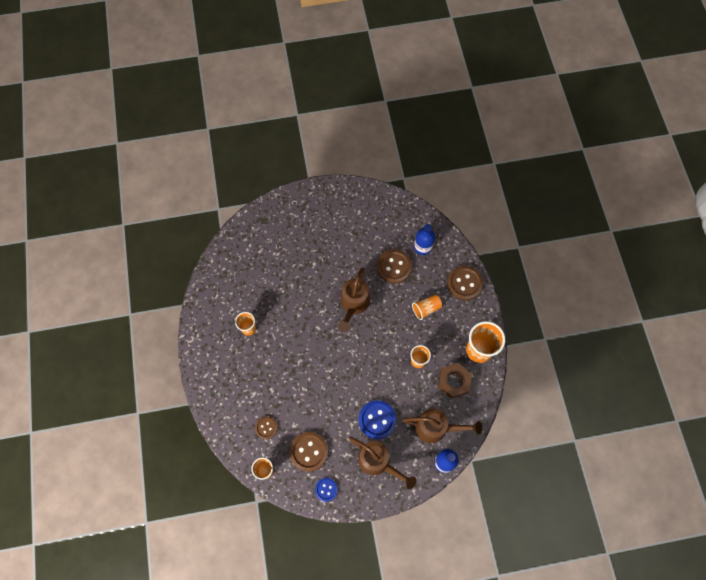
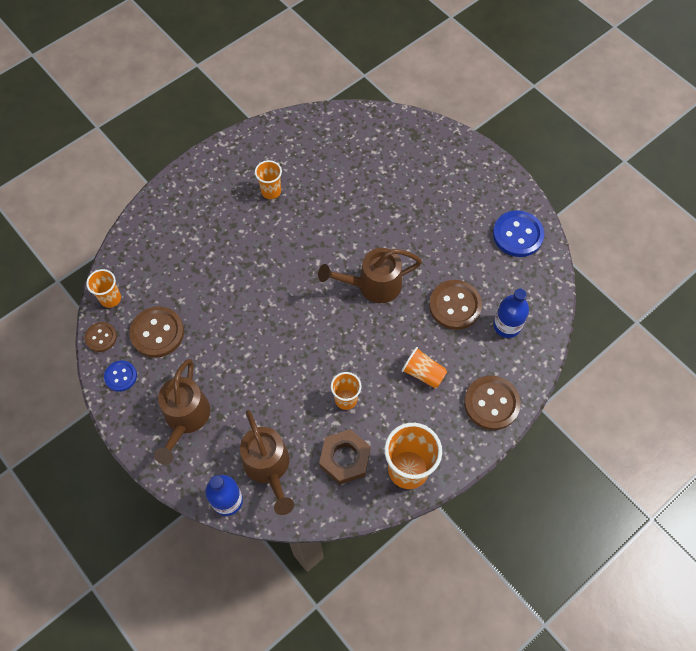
camera: 60 degrees right, 5 degrees down
brown button [255,417,278,439] -> brown button moved to [84,322,117,352]
blue button [358,400,397,439] -> blue button moved to [493,210,544,257]

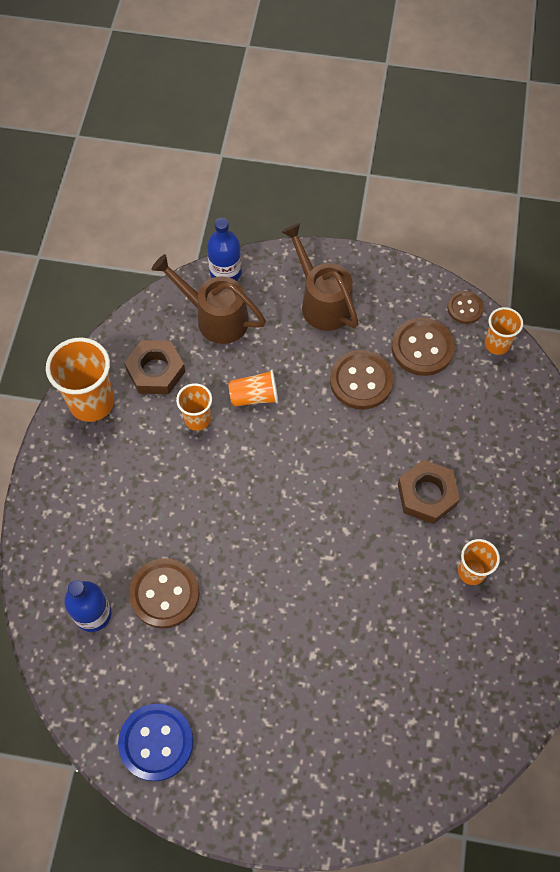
camera: 140 degrees right, 0 degrees up
blue button [104,360,137,392] -> none
brown watering can [318,248,422,303] -> none
orange cup [402,347,447,388] -> orange cup moved to [228,369,278,406]
brown button [464,375,521,430] -> brown button moved to [330,350,394,410]
none -> brown nut [398,460,460,524]

